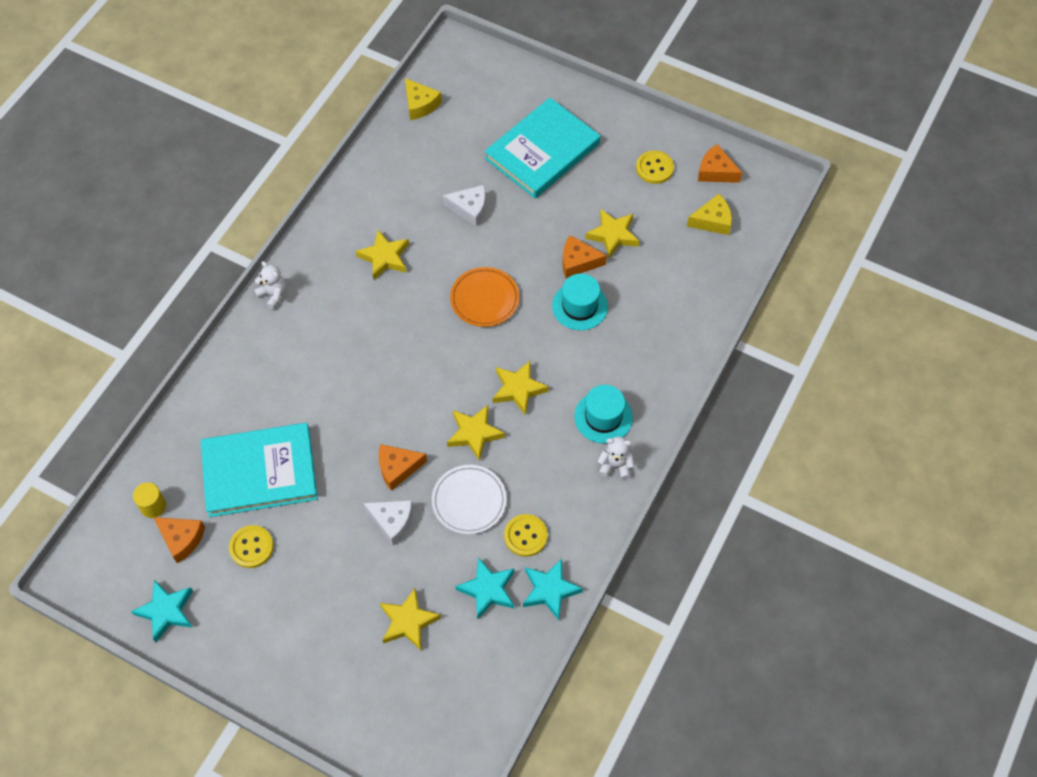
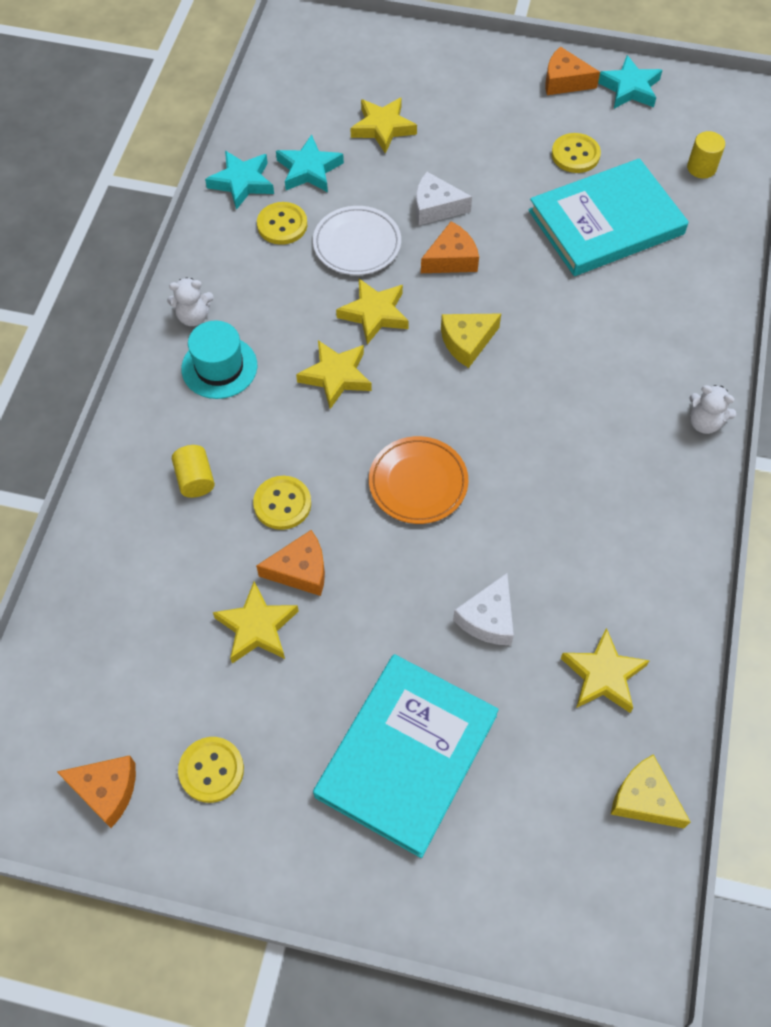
camera: 165 degrees right, 0 degrees up
orange cheese [153,517,205,563] -> orange cheese moved to [545,46,600,95]
yellow star [356,230,409,280] -> yellow star moved to [561,628,650,713]
white cheese [443,185,486,227] -> white cheese turned 60 degrees counterclockwise [453,573,514,645]
turquoise hat [552,274,608,330] -> yellow button [253,476,311,530]
yellow cheese [687,194,732,235] -> yellow cheese moved to [441,314,501,368]
none -> yellow cylinder [172,445,215,498]

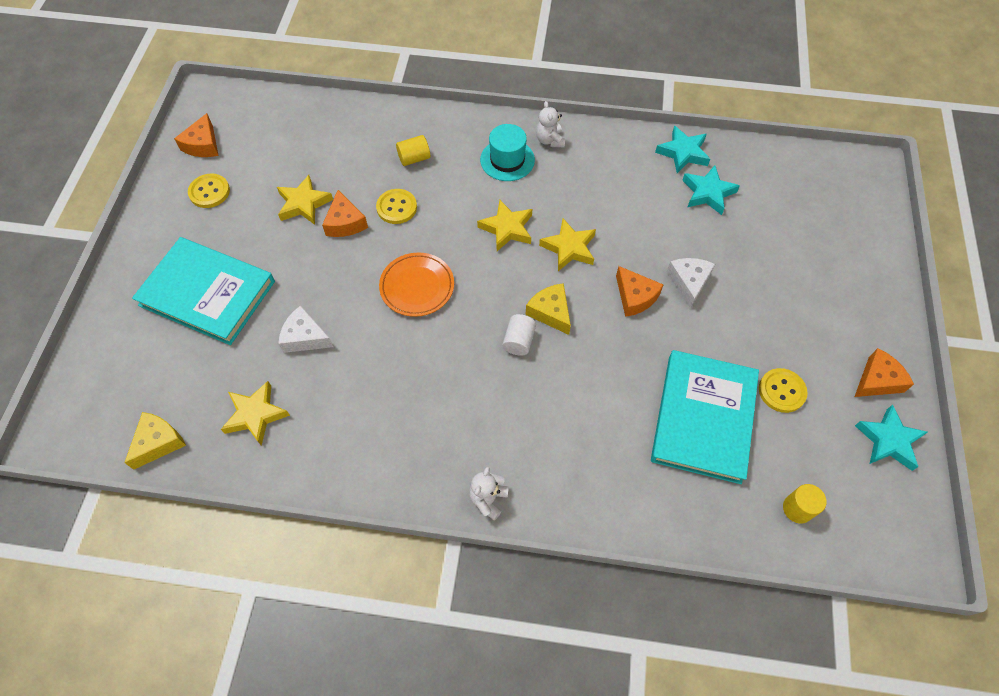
camera: 85 degrees right, 0 degrees up
yellow button [257,202,307,245] -> none
white plate [313,206,401,275] -> none
yellow star [351,97,417,154] -> none
turquoise book [529,158,689,276] -> turquoise book turned 45 degrees clockwise [651,350,759,484]
orange cheese [545,46,600,95] -> orange cheese turned 45 degrees clockwise [854,348,914,397]
none -> white cylinder [502,314,536,356]

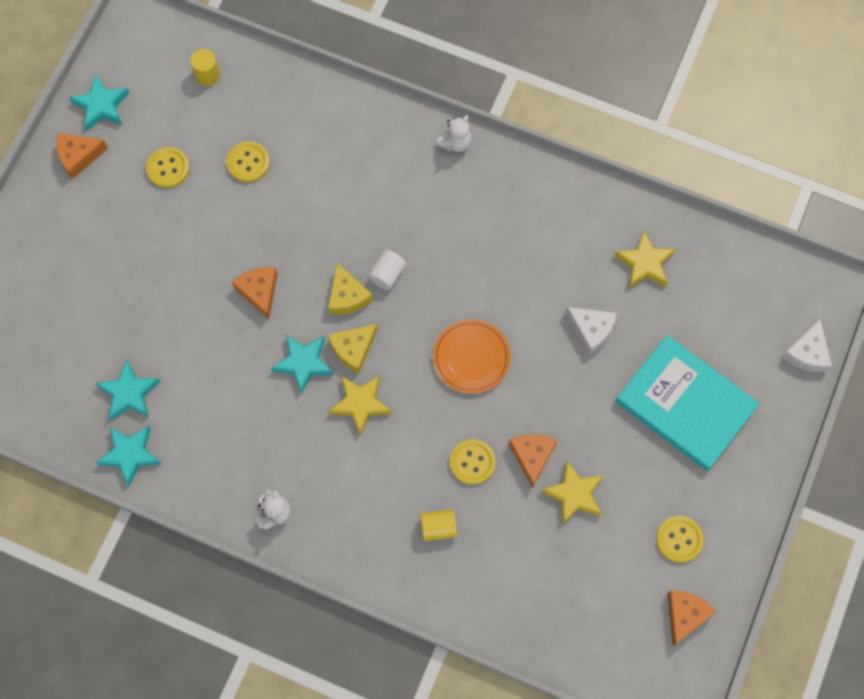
camera: 165 degrees left, 10 degrees up
yellow cheese [124,412,186,470] -> yellow cheese moved to [328,324,377,373]
turquoise hat [480,124,535,181] -> none
yellow star [539,218,596,271] -> turquoise star [271,335,334,395]
turquoise book [651,350,759,484] -> yellow button [227,141,270,183]
white cheese [667,258,715,309] -> white cheese moved to [782,320,832,372]

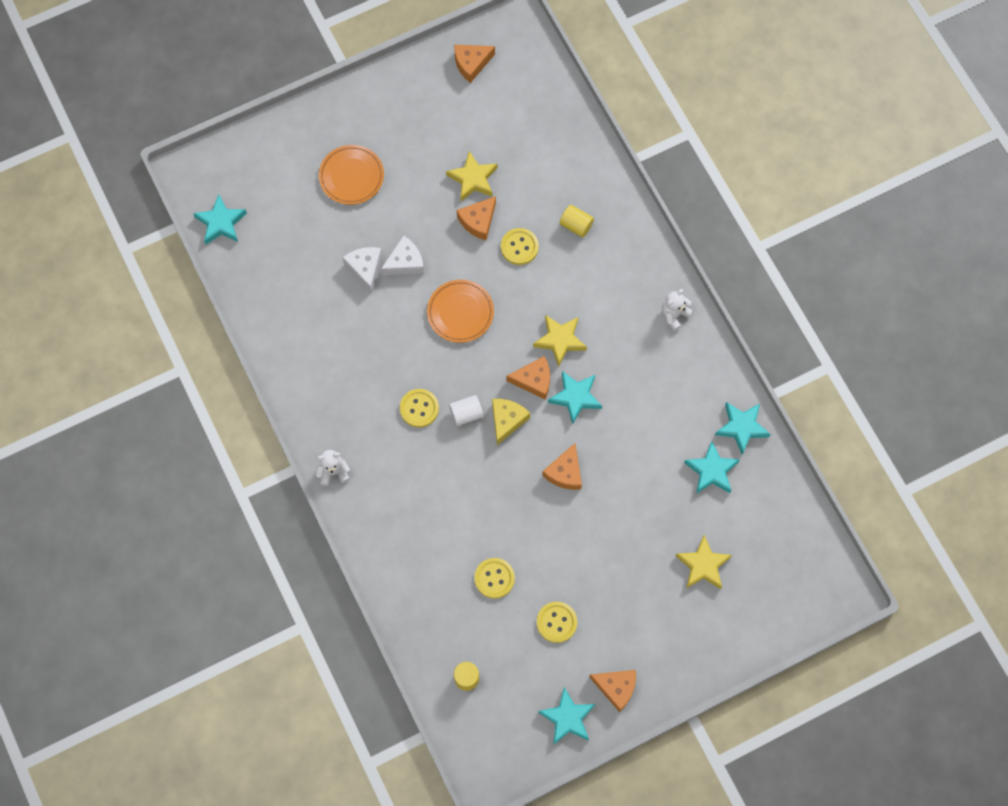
camera: 140 degrees left, 0 degrees up
yellow cheese [328,324,377,373] -> orange cheese [507,356,550,399]
yellow star [614,231,676,288] -> yellow star moved to [675,535,732,589]
turquoise book [616,335,760,471] -> orange plate [319,145,384,205]
yellow button [656,516,704,563] -> yellow button moved to [400,389,439,427]
white cheese [782,320,832,372] -> white cheese moved to [381,236,424,275]
none -> turquoise star [193,195,247,244]

